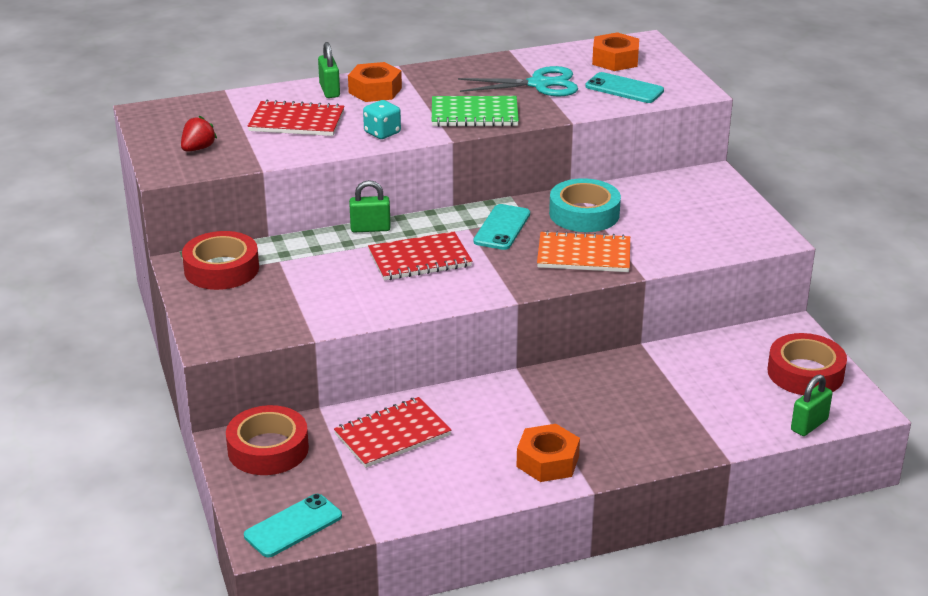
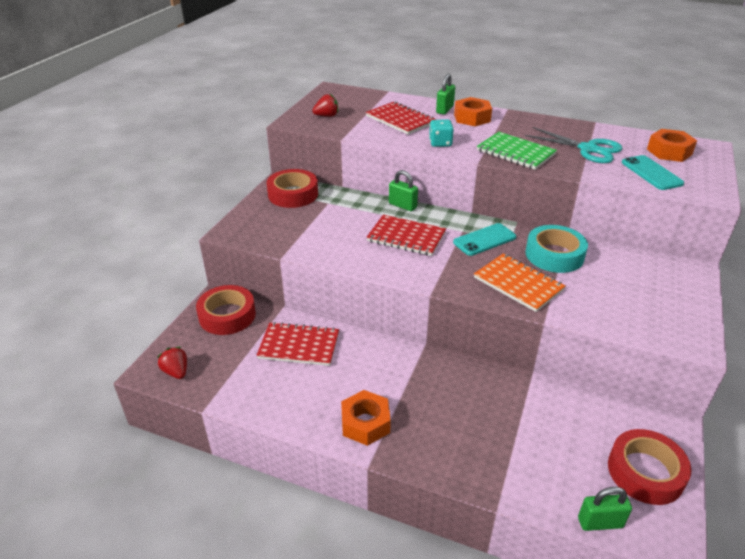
camera: 40 degrees right, 5 degrees up
turquoise phone [244,494,342,557] -> red strawberry [157,347,187,379]

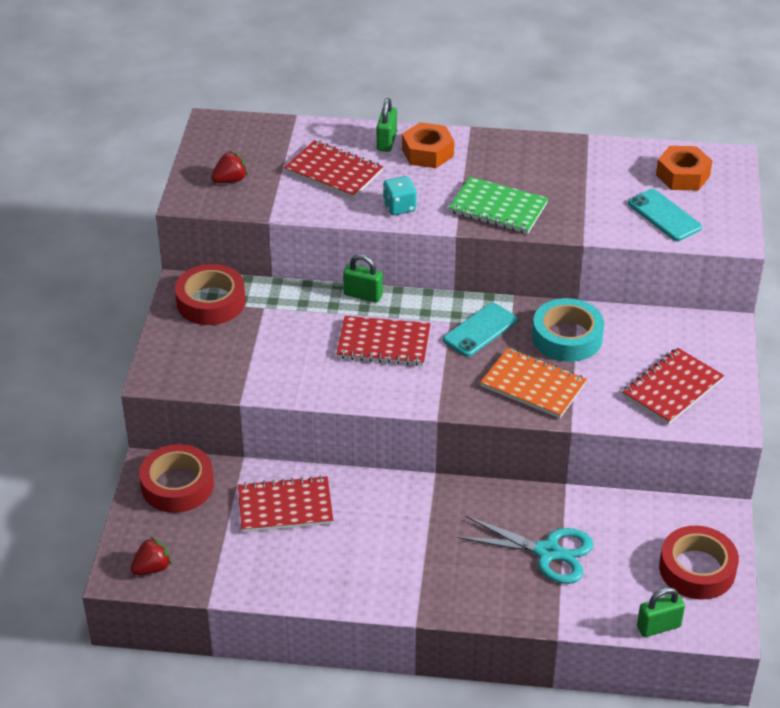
camera: 15 degrees left, 5 degrees up
red strawberry [157,347,187,379] -> red strawberry turned 105 degrees clockwise [130,537,171,575]
orange nut [341,390,391,446] -> none
turquoise scissors [525,127,623,163] -> turquoise scissors moved to [457,516,593,584]
none -> red notebook [622,348,724,425]

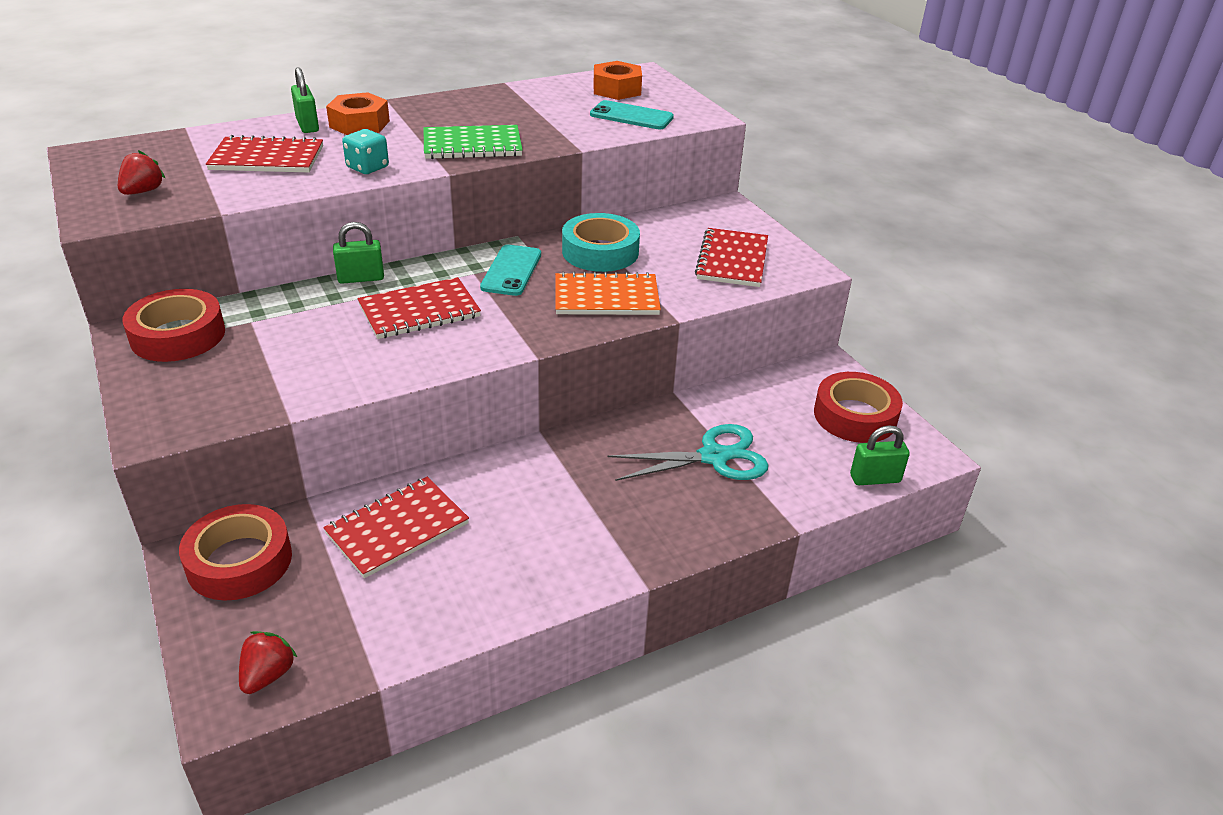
camera: 35 degrees left, 5 degrees down
green padlock [637,587,685,637] -> green padlock turned 45 degrees clockwise [850,425,910,485]

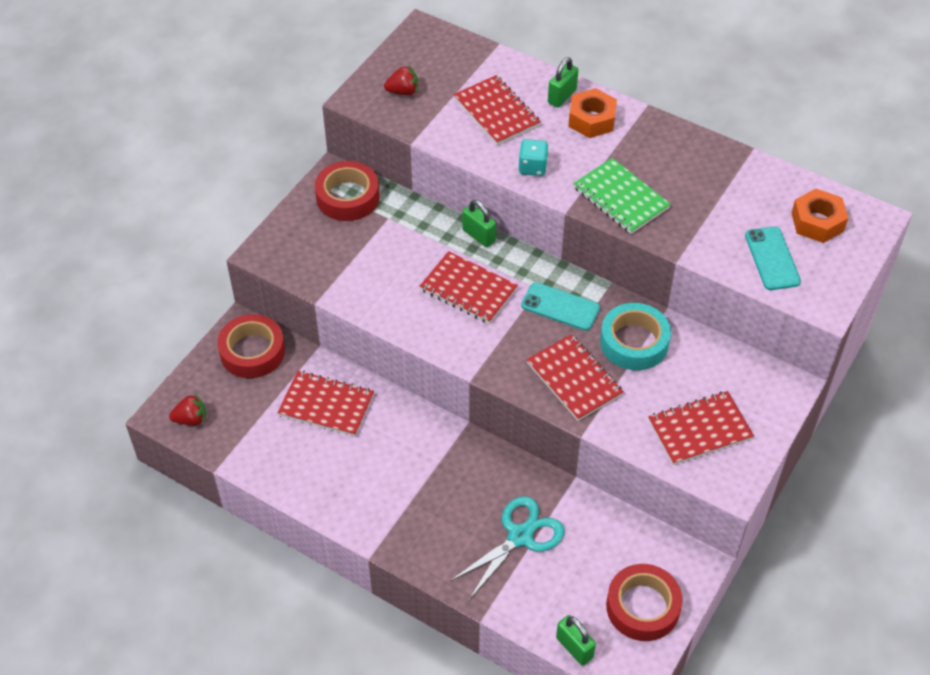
camera: 60 degrees right, 15 degrees up
turquoise phone [480,245,541,296] -> turquoise phone turned 45 degrees clockwise [521,282,600,331]
orange notebook [555,271,661,315] -> red notebook [527,334,624,421]
turquoise scissors [608,424,768,481] -> turquoise scissors turned 90 degrees counterclockwise [450,496,565,600]

